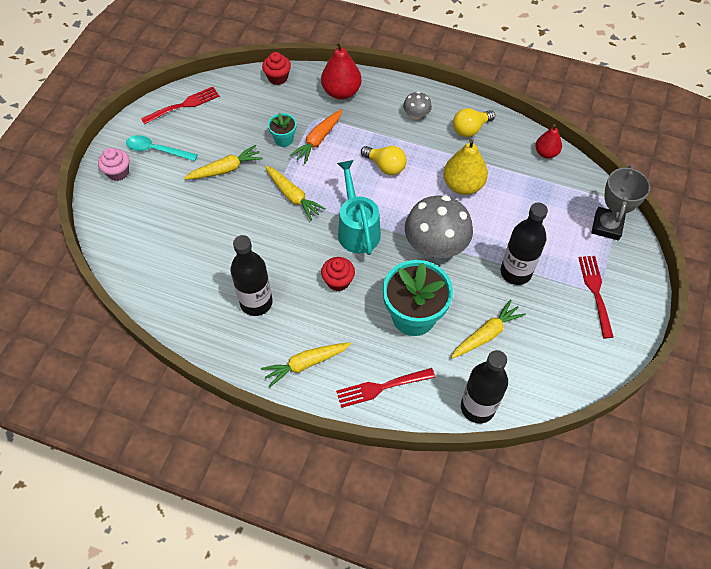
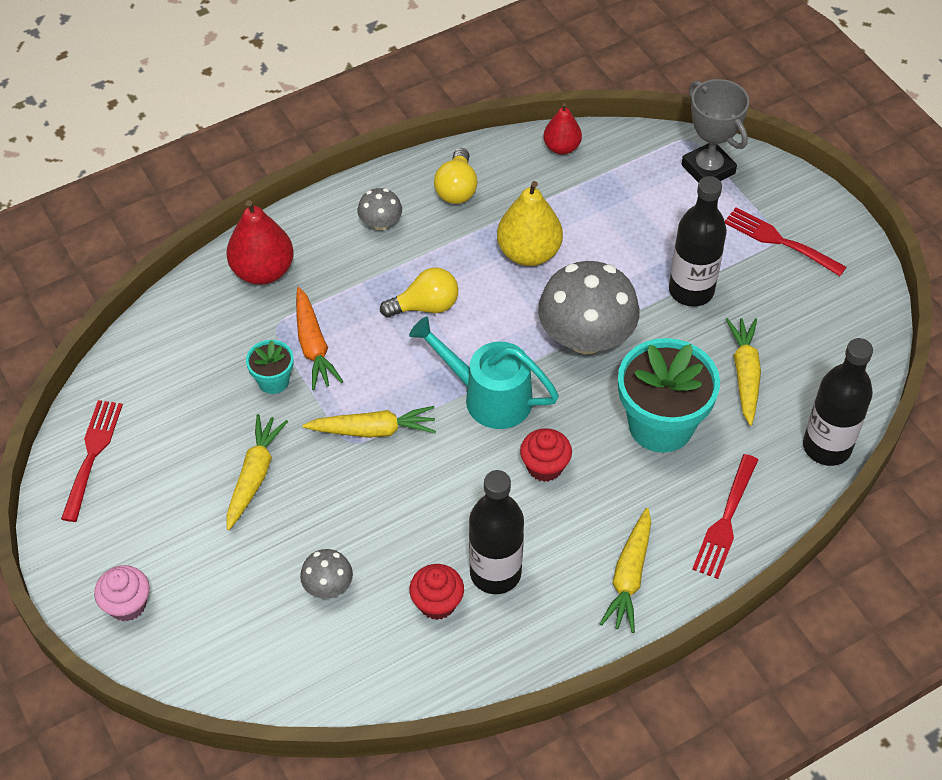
camera: 50 degrees left, 5 degrees down
turquoise spoon [126,135,198,161] -> none
red cupcake [262,52,291,85] -> red cupcake moved to [409,564,464,620]
none -> grey mushroom [300,549,353,599]

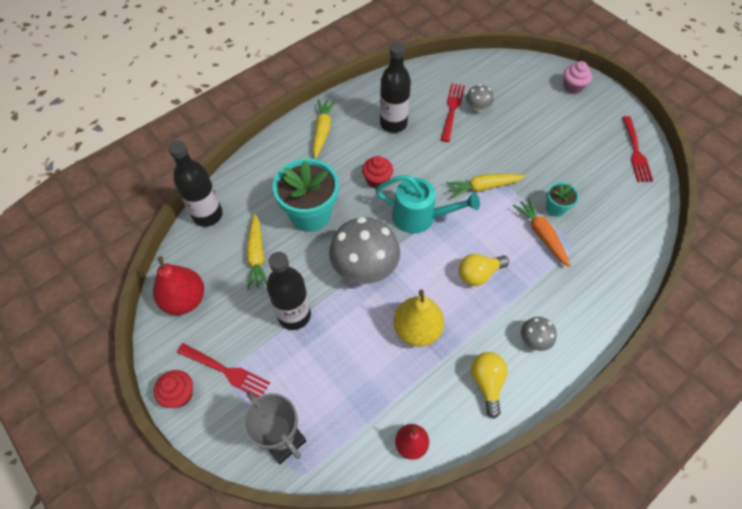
camera: 170 degrees right, 5 degrees up
red pear [226,200,294,285] -> red pear moved to [153,256,204,315]
yellow carrot [226,414,288,530] -> none
red cupcake [409,564,464,620] -> red cupcake moved to [154,370,193,408]
red fork [692,454,758,579] -> red fork moved to [441,83,465,142]

